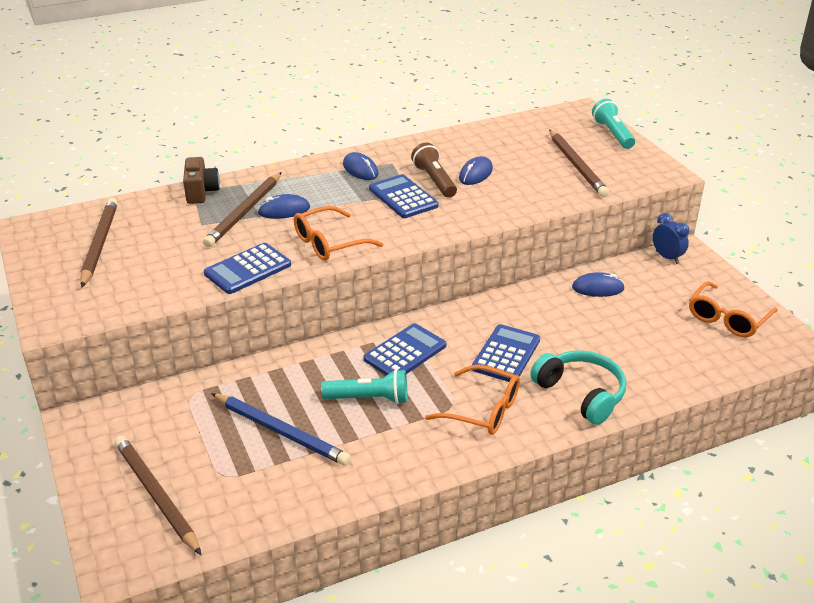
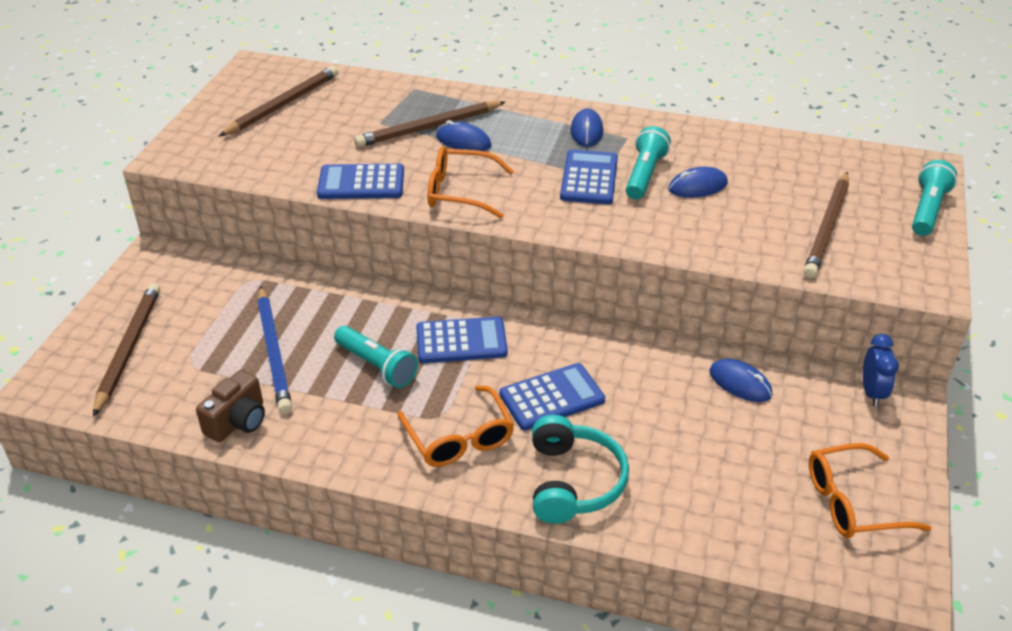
camera: 40 degrees right, 5 degrees up
brown camera [183,157,220,204] -> brown camera moved to [196,370,265,442]
brown flashlight [411,143,457,198] -> turquoise flashlight [626,126,671,200]

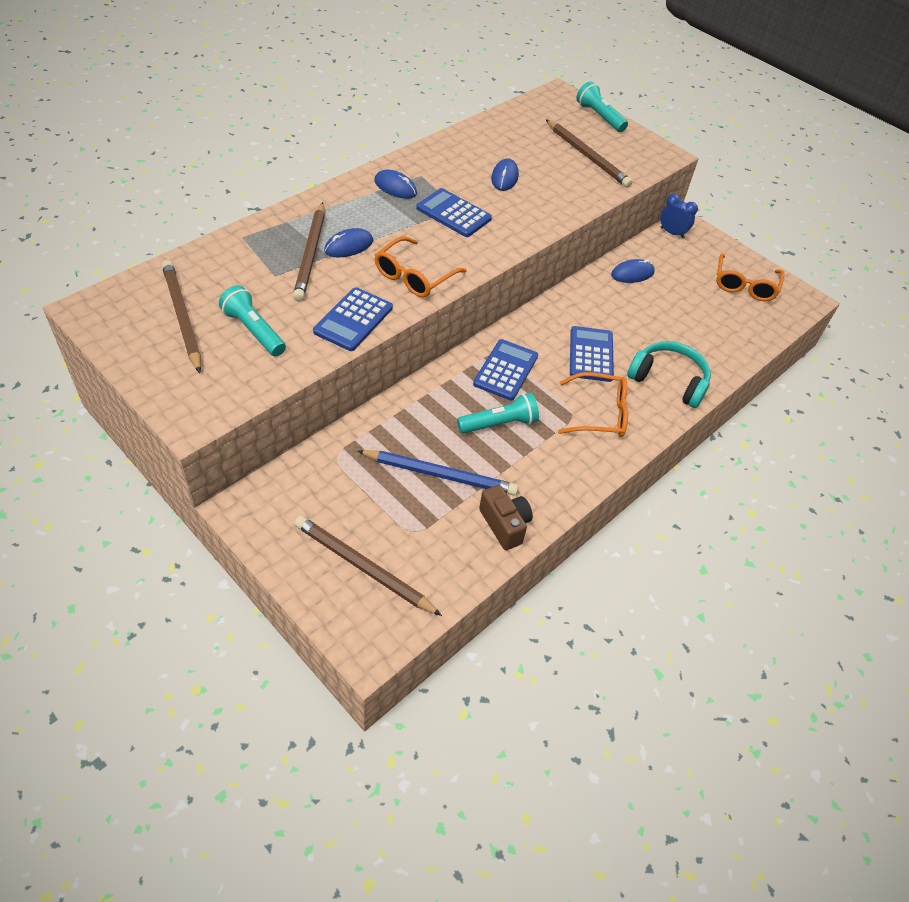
camera: 65 degrees left, 10 degrees up
turquoise flashlight [626,126,671,200] -> turquoise flashlight moved to [219,285,286,356]

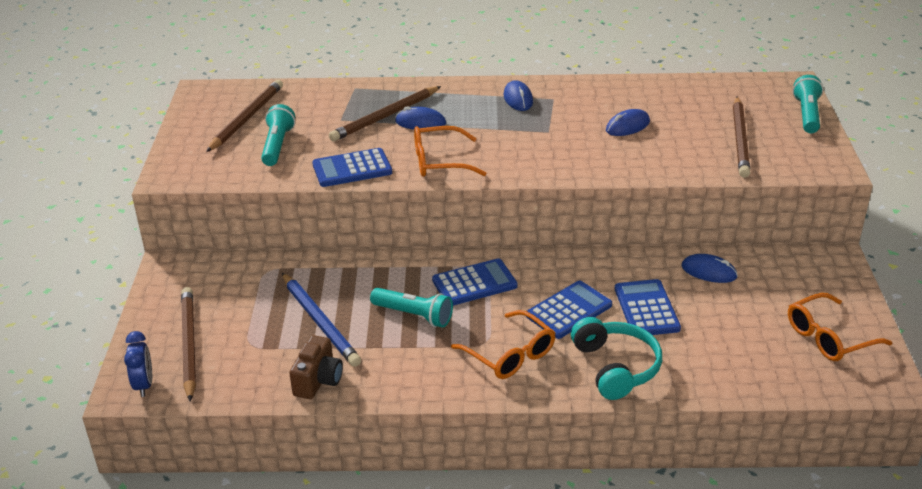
camera: 50 degrees right, 15 degrees down
blue calculator [416,188,492,237] -> blue calculator moved to [615,279,681,335]
blue clock [660,194,698,239] -> blue clock moved to [124,331,152,397]

